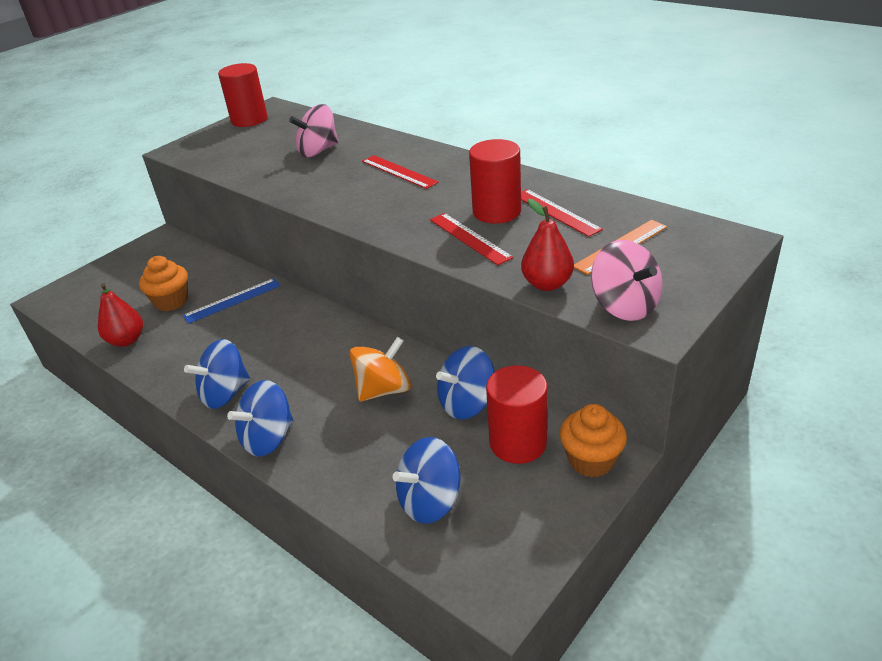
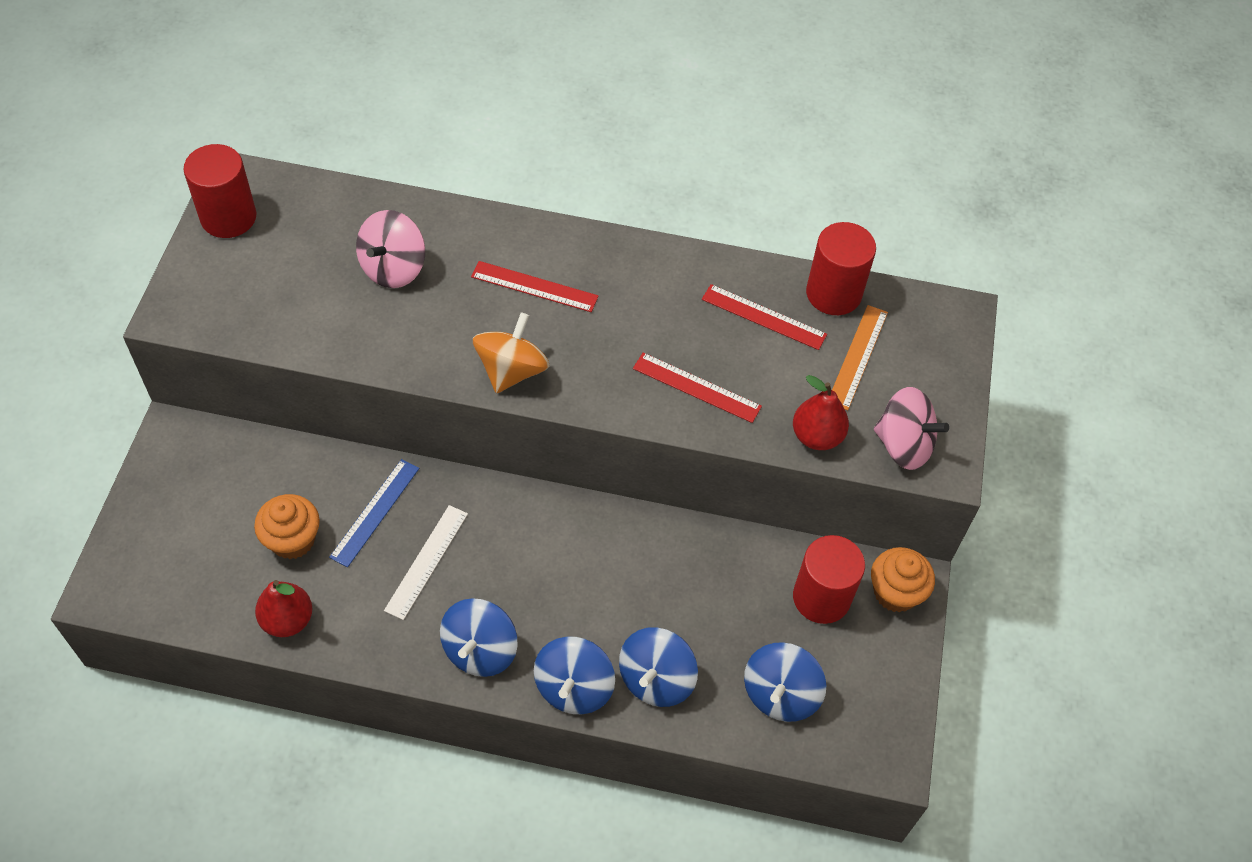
camera: 35 degrees left, 20 degrees up
orange spinning top [350,337,411,401] -> orange spinning top moved to [473,312,549,393]
blue spinning top [436,346,495,419] -> blue spinning top moved to [619,627,698,707]
red cylinder [469,139,521,224] -> red cylinder moved to [806,222,876,315]
none -> white ruler [384,505,468,620]

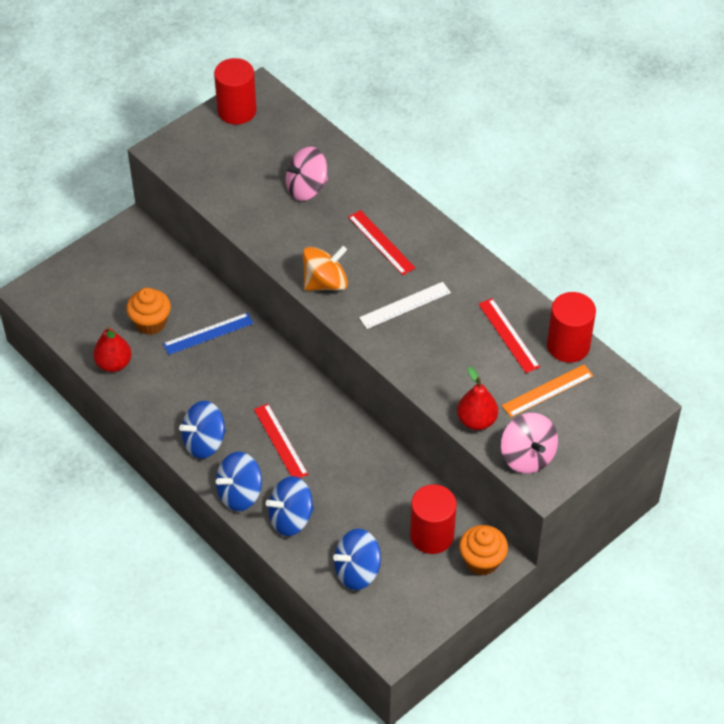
camera: 40 degrees right, 5 degrees down
white ruler [384,505,468,620] -> white ruler moved to [359,282,451,329]
red ruler [633,353,762,423] -> red ruler moved to [254,404,308,478]

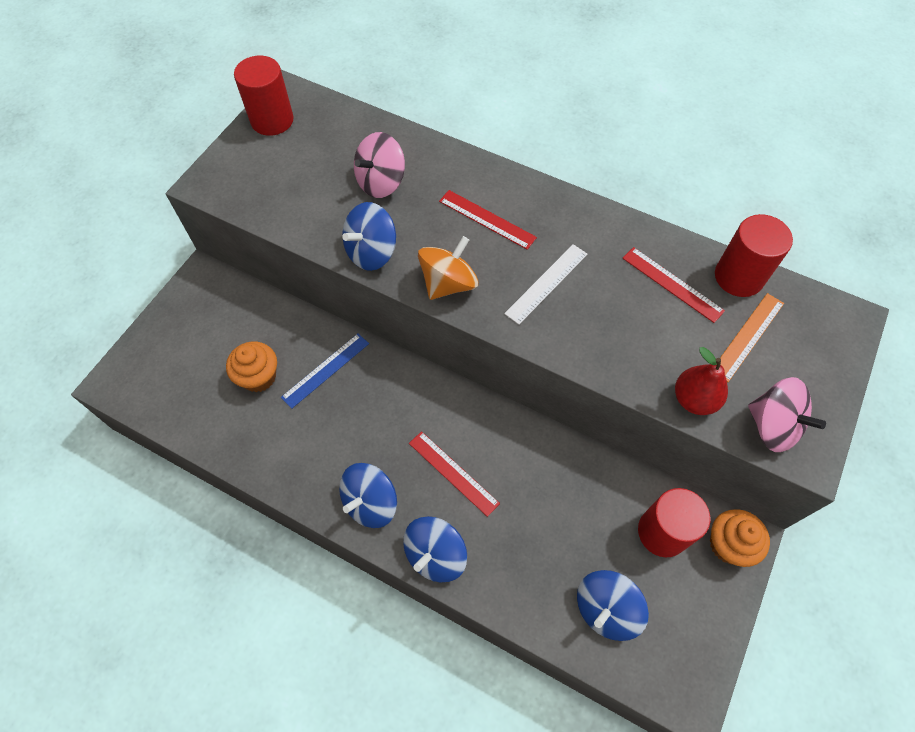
camera: 20 degrees left, 10 degrees up
red pear [93,326,132,372] -> none
blue spinning top [266,476,314,536] -> blue spinning top moved to [343,202,396,271]

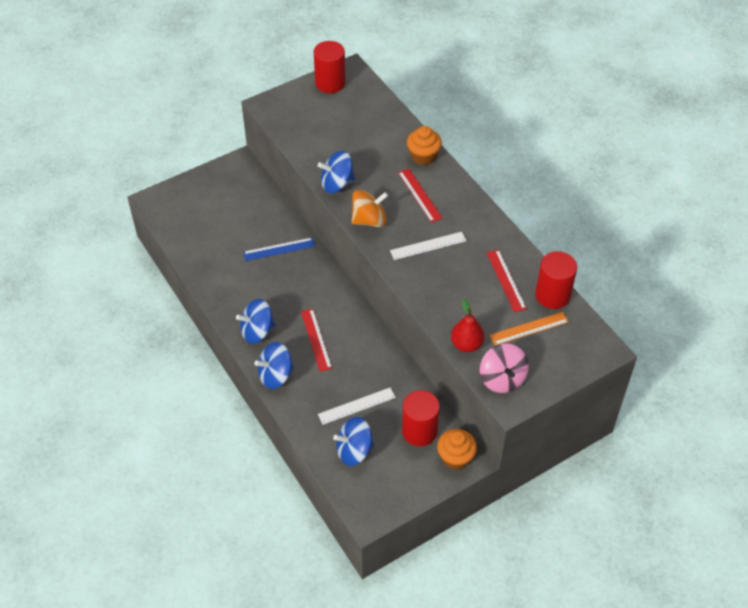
camera: 30 degrees right, 10 degrees down
orange cupcake [226,341,277,392] -> orange cupcake moved to [407,126,442,165]
pink spinning top [354,132,405,198] -> none
none -> white ruler [318,387,396,425]

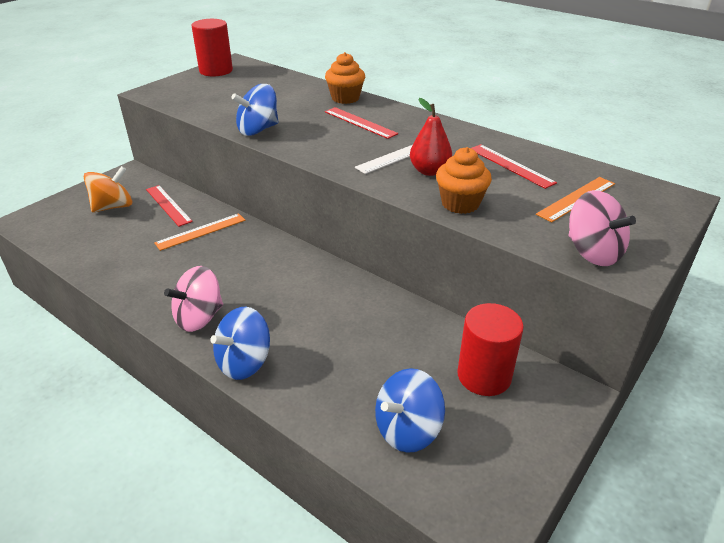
camera: 20 degrees left, 15 degrees down
blue spinning top [236,299,275,344] -> pink spinning top [164,266,223,332]
blue ruler [243,237,315,261] -> orange ruler [154,213,245,251]
red ruler [301,309,332,371] -> red ruler moved to [146,185,193,227]
white ruler [318,387,396,425] -> none
orange spinning top [352,190,388,227] -> orange spinning top moved to [84,166,132,213]
orange cupcake [437,429,477,470] -> orange cupcake moved to [436,147,492,214]
red pear [451,299,485,352] -> red pear moved to [410,98,452,176]
red cylinder [535,251,577,309] -> none

